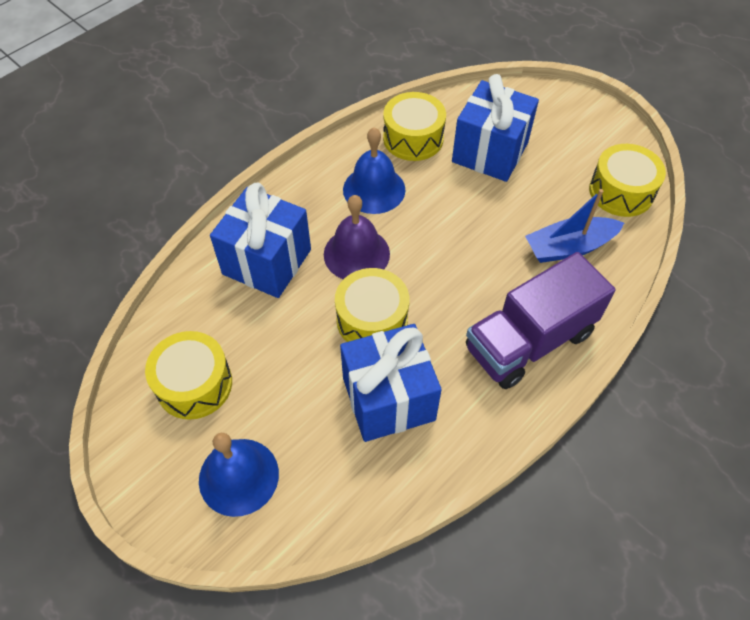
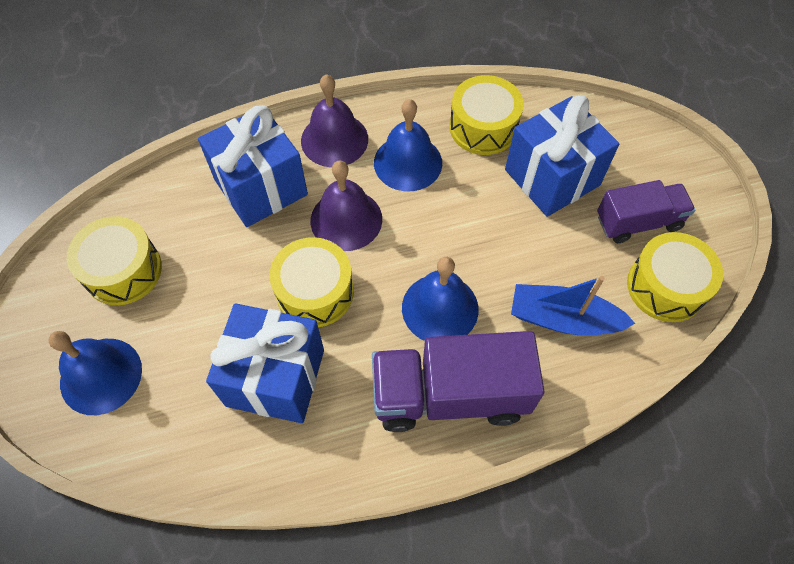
camera: 30 degrees right, 5 degrees up
none -> purple bell [301,74,368,167]
none -> blue bell [402,257,479,341]
none -> purple truck [597,180,695,243]

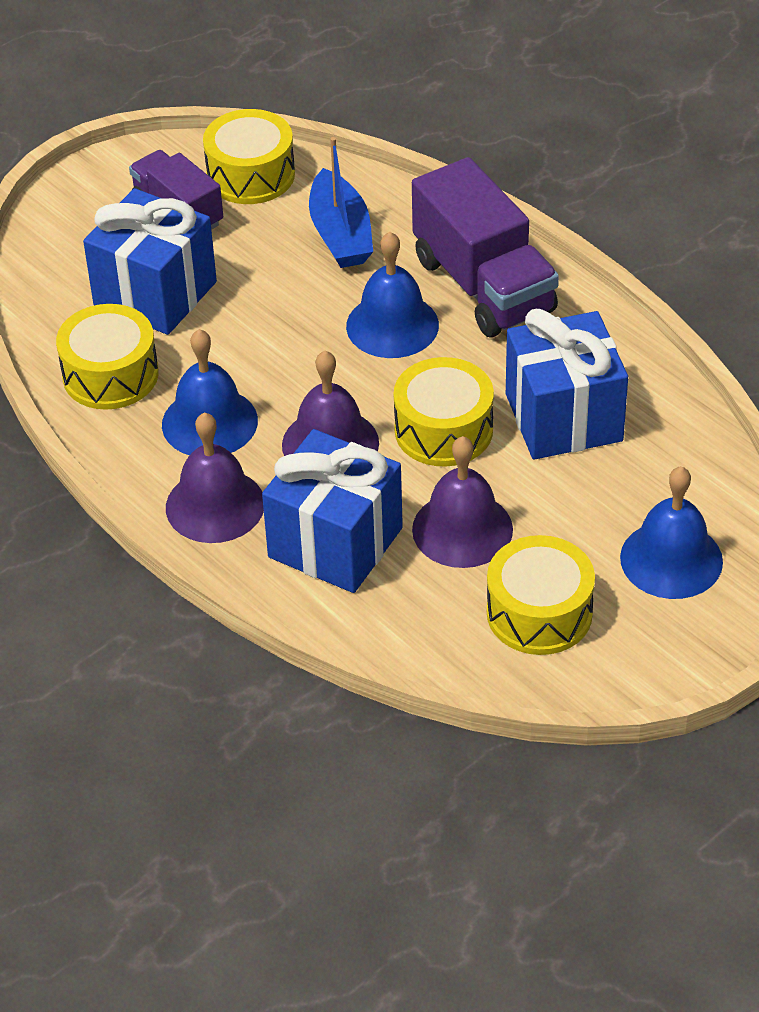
camera: 115 degrees left, 15 degrees down
none -> purple bell [412,436,513,568]

